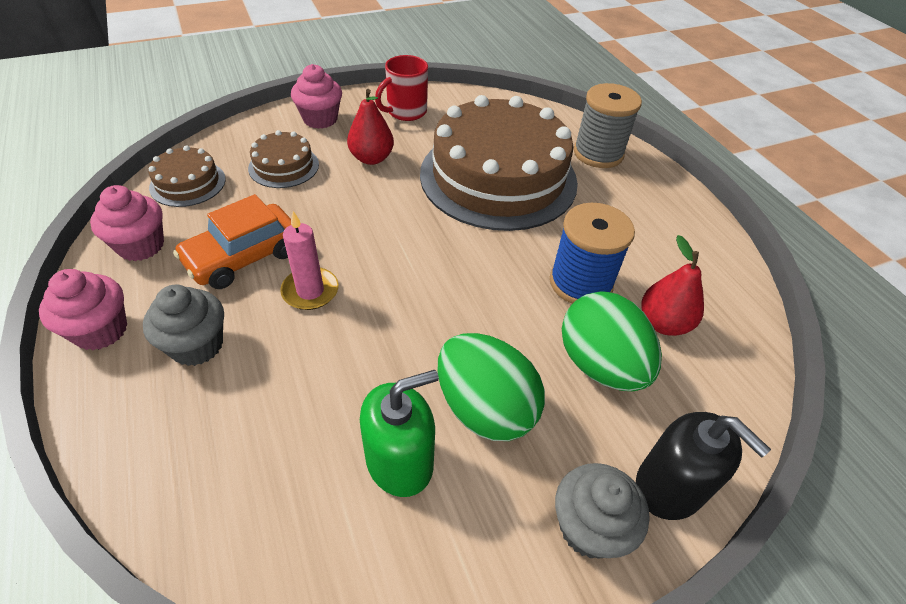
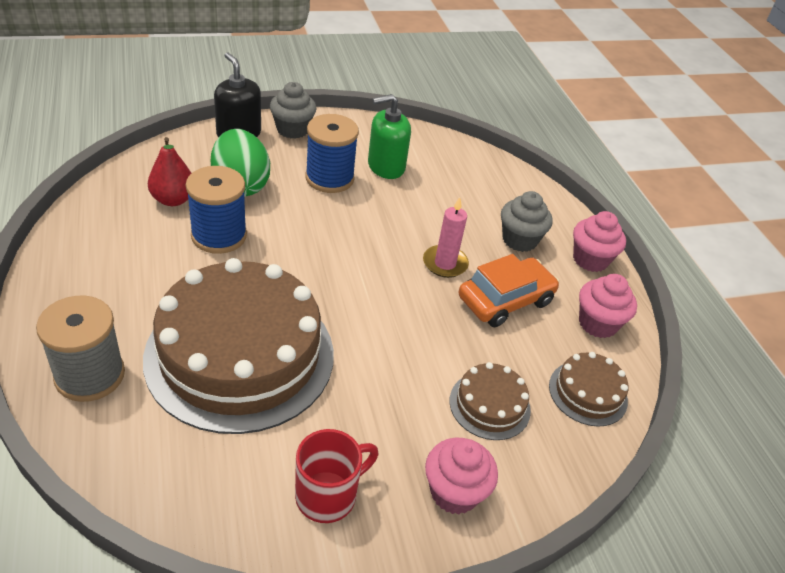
camera: 175 degrees left, 5 degrees down
red pear [347,89,394,165] -> none
green egg [438,333,545,441] -> blue spool [305,114,359,193]

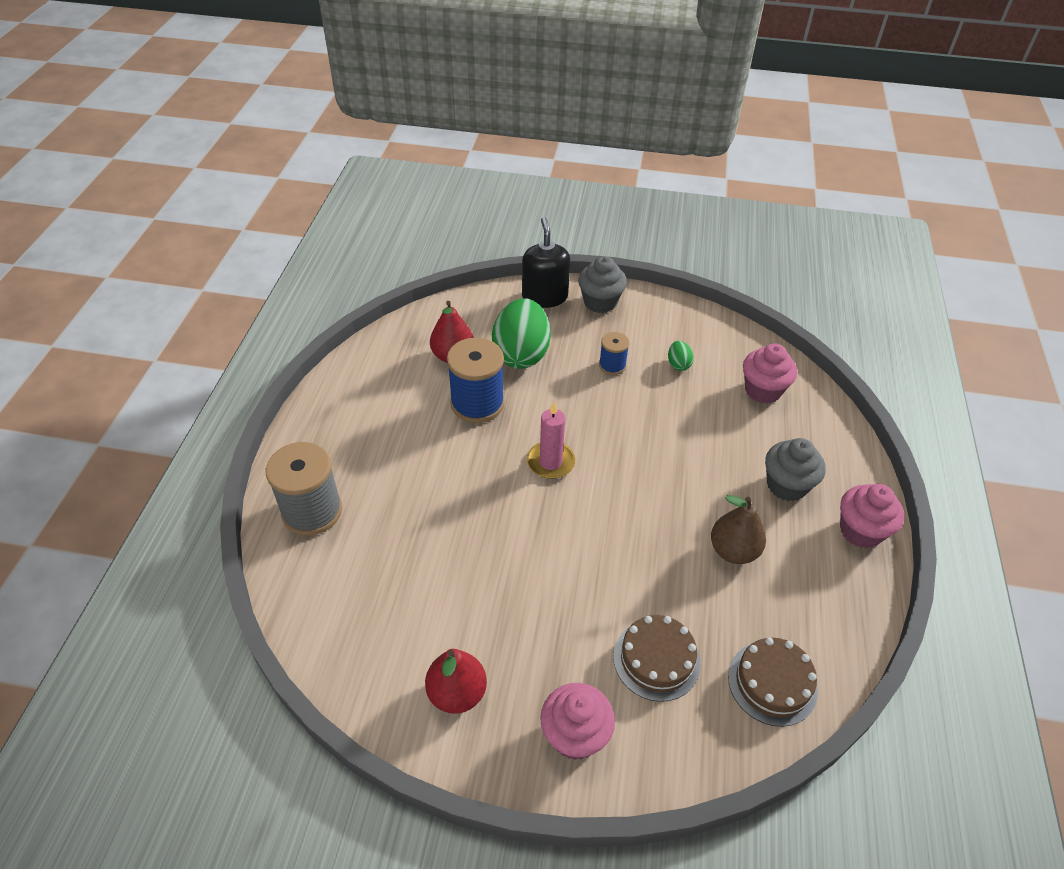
camera: 30 degrees right, 5 degrees up
brown cake [143,258,334,434] -> none
red mug [295,429,378,523] -> red pear [425,649,487,714]
blue spool [305,114,359,193] -> blue spool [599,332,629,375], size x0.53
green soap dispenser [368,94,411,179] -> green egg [668,341,694,371]
pink candle [423,197,469,278] -> pink candle moved to [527,402,575,479]
orange car [458,254,559,327] -> brown pear [711,495,766,564]
pink cupcake [579,274,637,338] -> pink cupcake moved to [743,343,797,404]

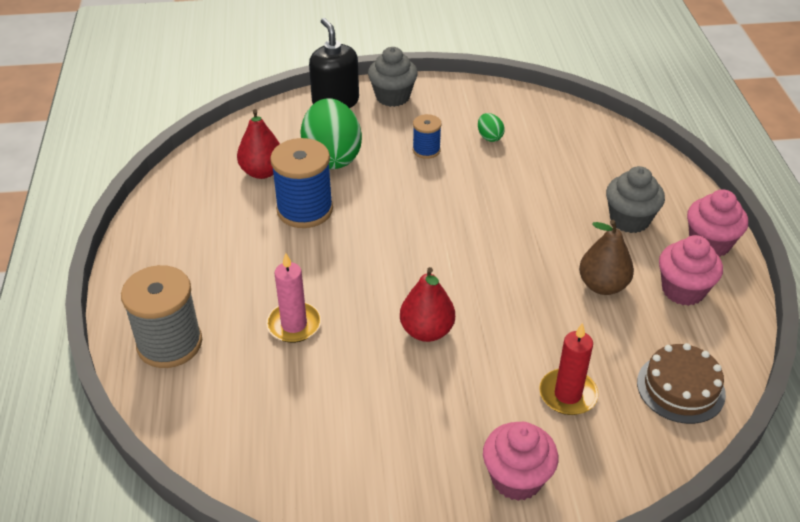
camera: 15 degrees left, 5 degrees down
red pear [425,649,487,714] -> red pear moved to [400,267,455,342]
pink candle [527,402,575,479] -> pink candle moved to [266,253,321,343]
brown cake [613,615,700,702] -> red candle [539,323,598,415]
pink cupcake [743,343,797,404] -> pink cupcake moved to [659,235,723,306]

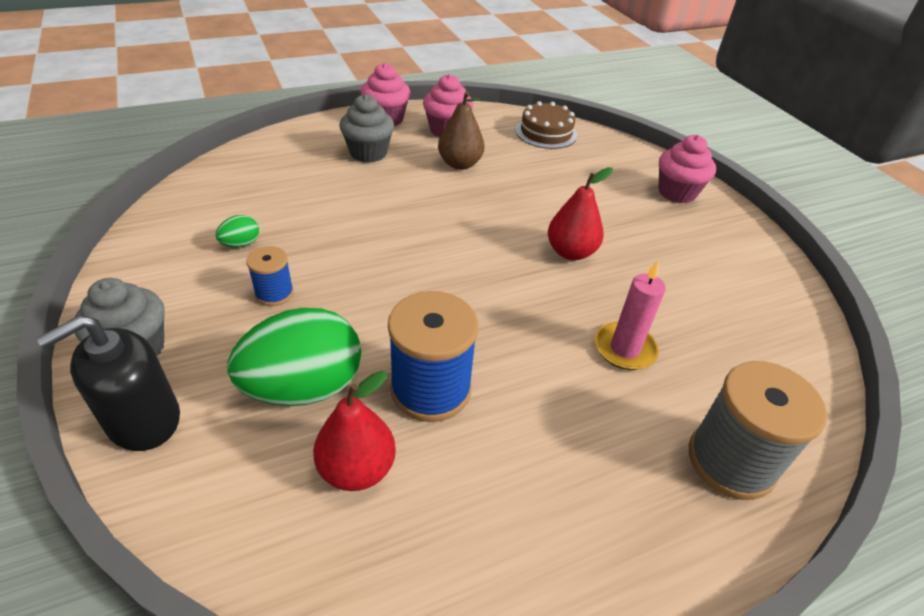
camera: 110 degrees left, 0 degrees up
red candle [539,323,598,415] -> none

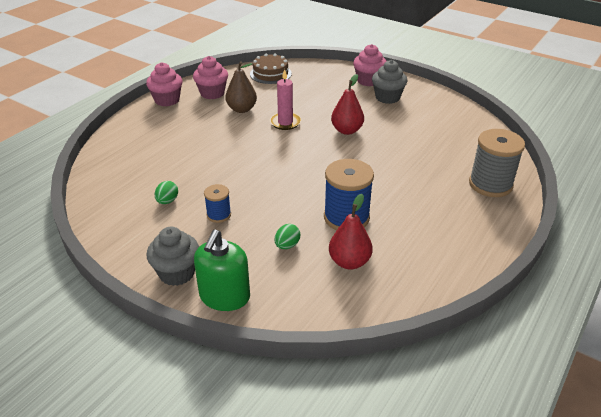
camera: 30 degrees left, 5 degrees down
black soap dispenser [36,315,180,451] -> green soap dispenser [194,230,250,311]
green egg [228,308,361,406] -> green egg [275,224,300,249], size x0.43
grey cupcake [340,94,394,163] -> grey cupcake moved to [372,60,407,104]
pink candle [595,260,666,370] -> pink candle moved to [270,69,301,130]

